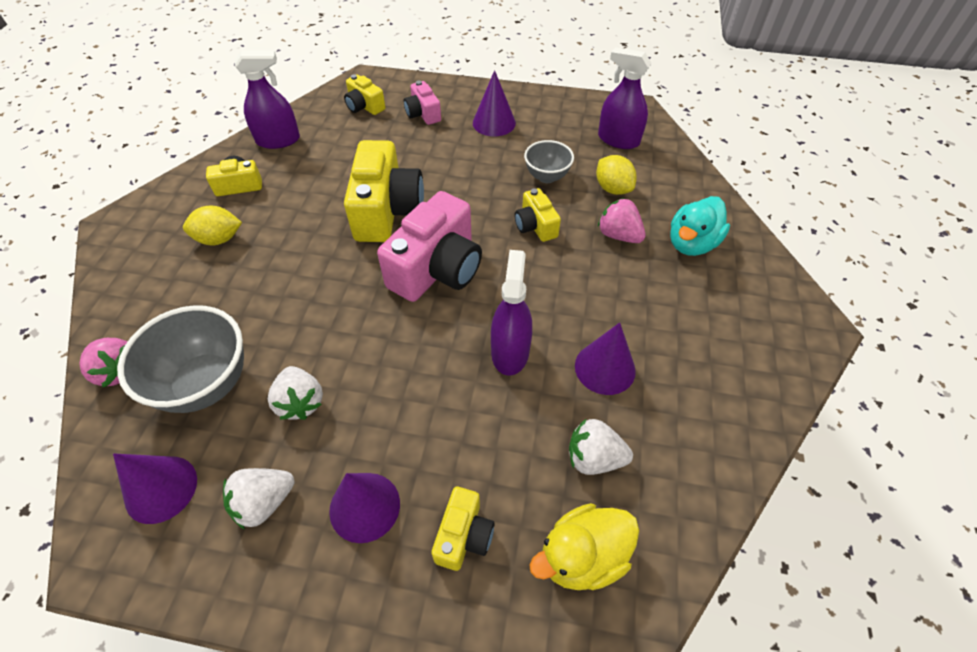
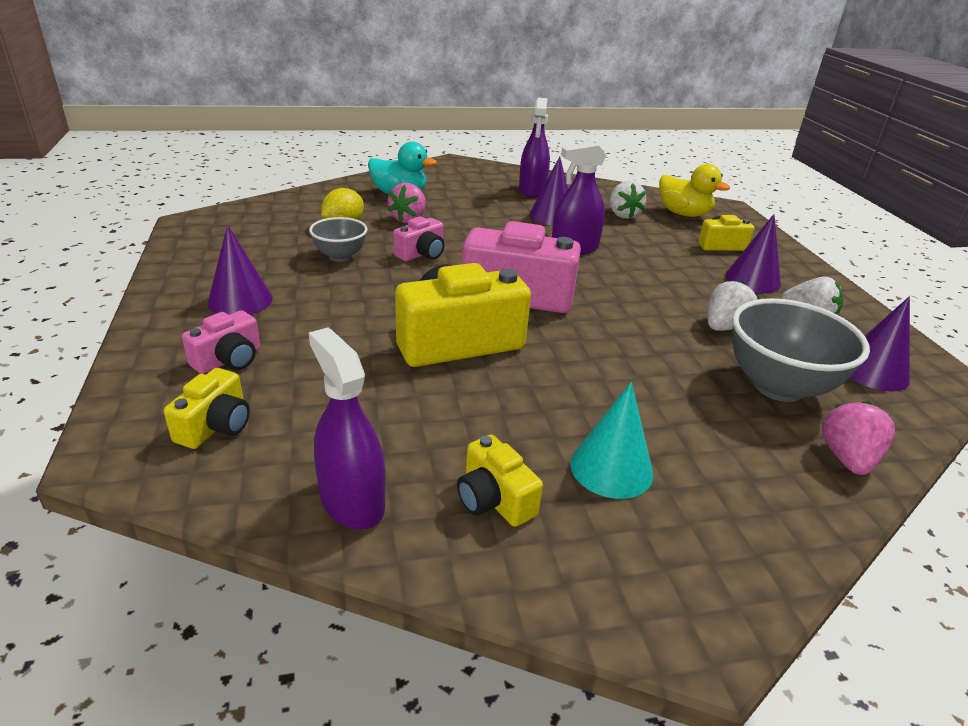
camera: 115 degrees left, 20 degrees down
yellow lemon [183,206,242,245] -> turquoise cone [570,382,653,499]
yellow camera [515,188,561,242] -> pink camera [393,216,444,261]
purple spray bottle [598,47,652,149] -> purple spray bottle moved to [519,98,550,197]

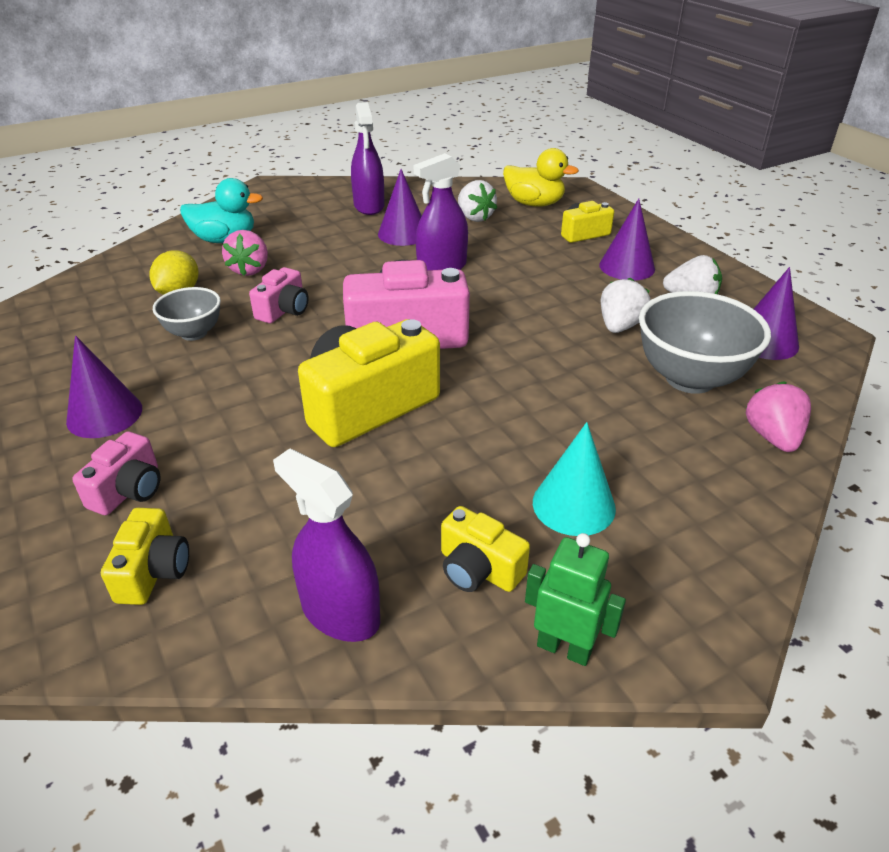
camera: 15 degrees left, 5 degrees up
none -> green robot [525,533,626,666]

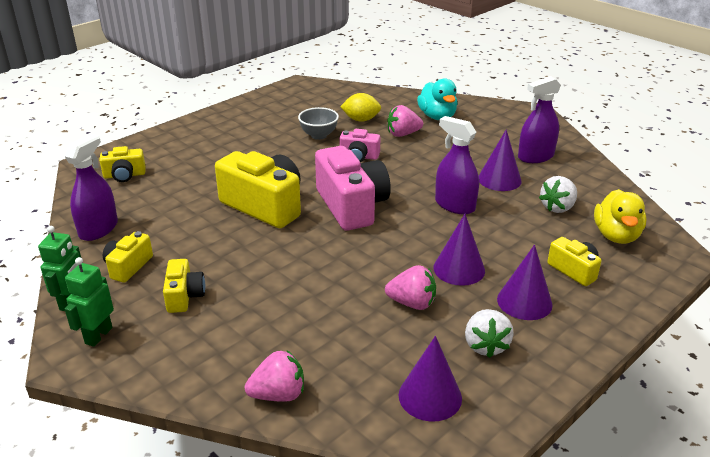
camera: 75 degrees right, 5 degrees down
purple cone [66,335,142,438] -> purple cone moved to [433,214,485,286]
pink camera [72,431,161,515] -> none
turquoise cone [533,422,616,536] -> yellow camera [163,259,205,313]
white strawberry [601,278,651,333] -> pink strawberry [385,265,436,310]
grey bowl [639,291,771,394] -> none
none -> green robot [64,257,114,347]

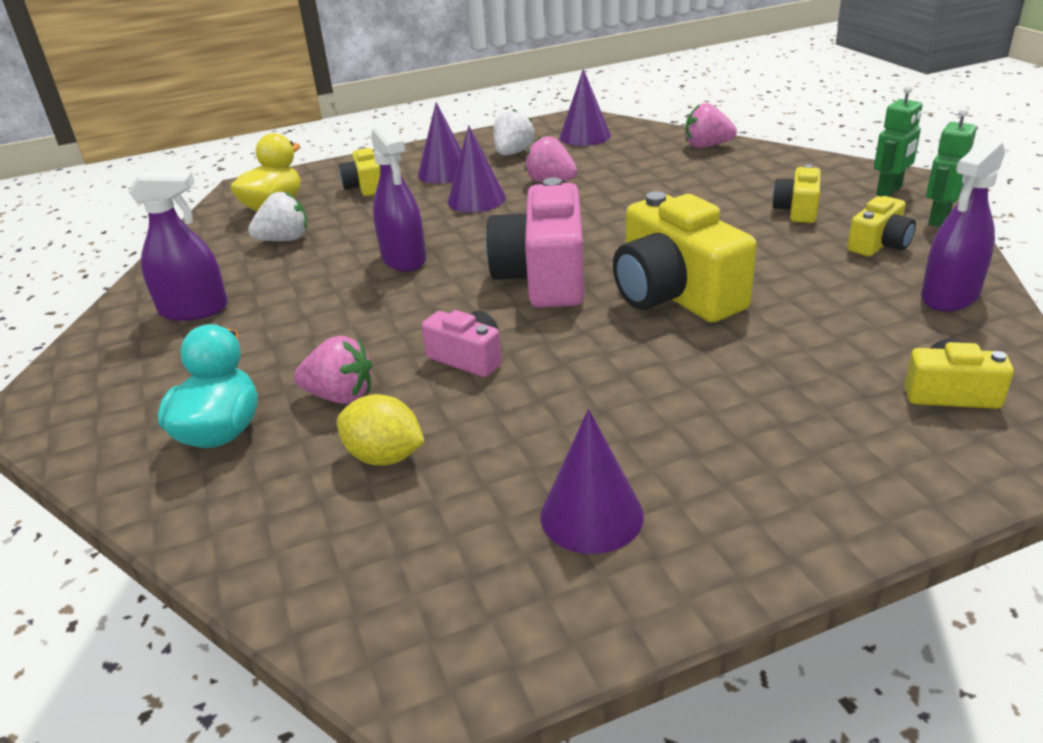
camera: 155 degrees left, 0 degrees up
grey bowl [298,107,339,140] -> none
purple cone [479,129,522,191] -> purple cone moved to [540,409,644,554]

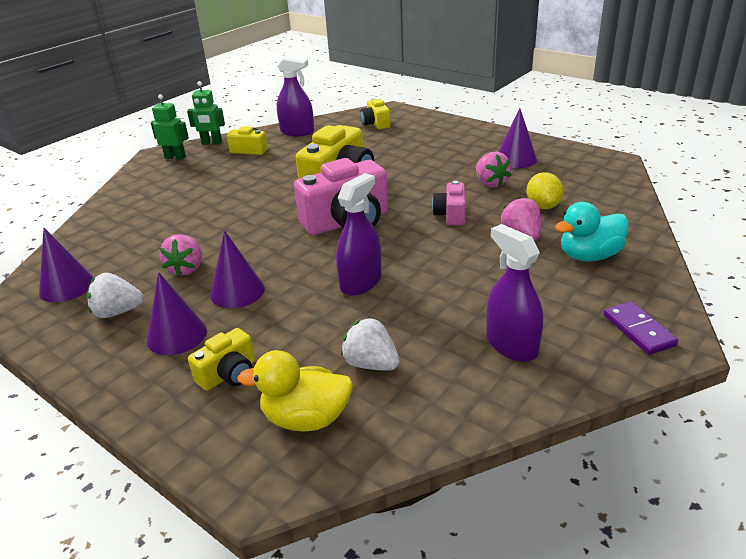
camera: 120 degrees left, 0 degrees up
pink strawberry [685,103,737,148] -> pink strawberry moved to [476,152,511,188]
yellow camera [772,164,821,223] -> none
none -> purple domino [604,301,678,355]

